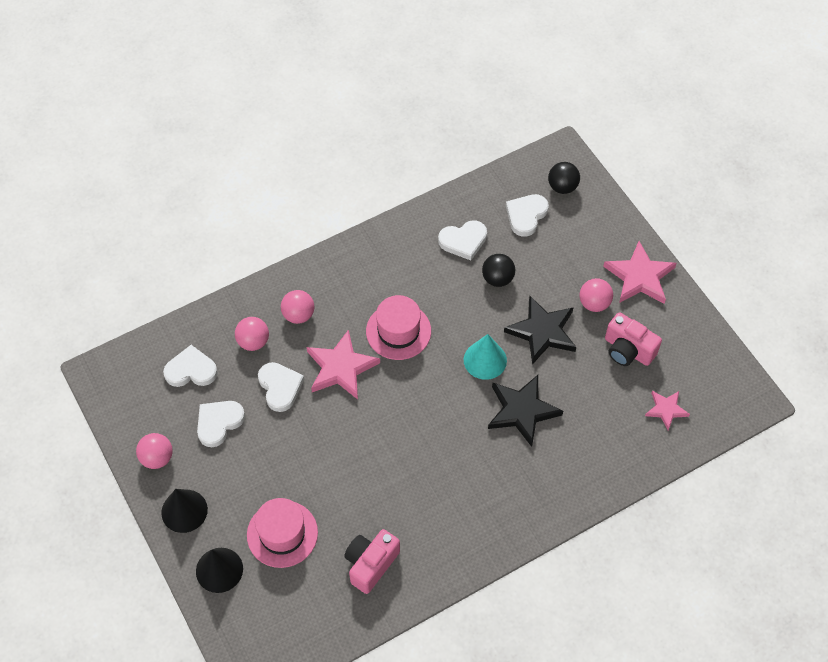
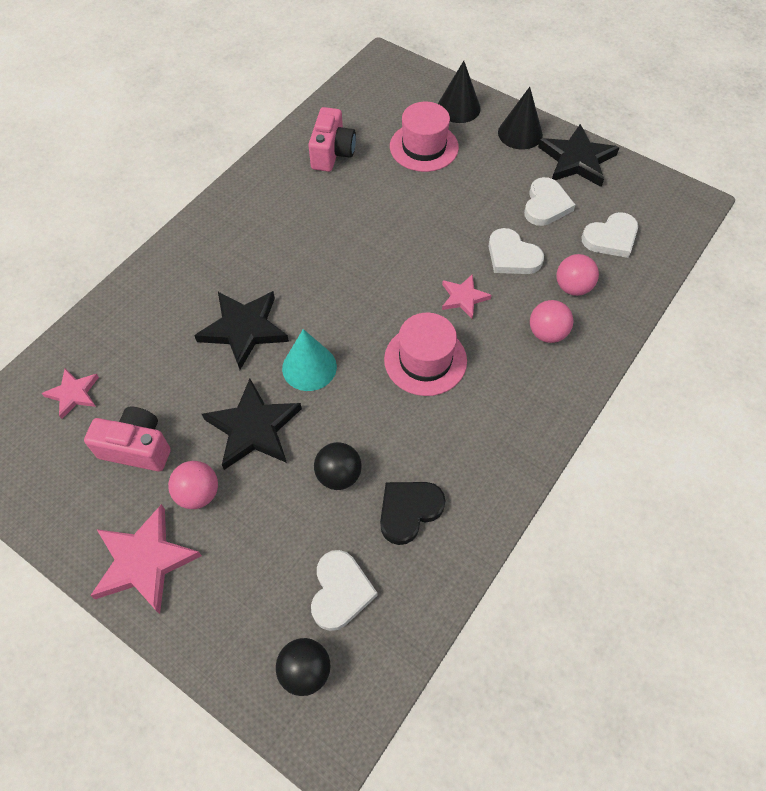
camera: 155 degrees right, 0 degrees up
pink ball [136,433,173,469] -> black star [538,124,620,187]
pink star [306,329,380,400] -> pink star [442,274,492,319], size x0.58
white heart [438,220,487,260] -> black heart [380,482,445,545]

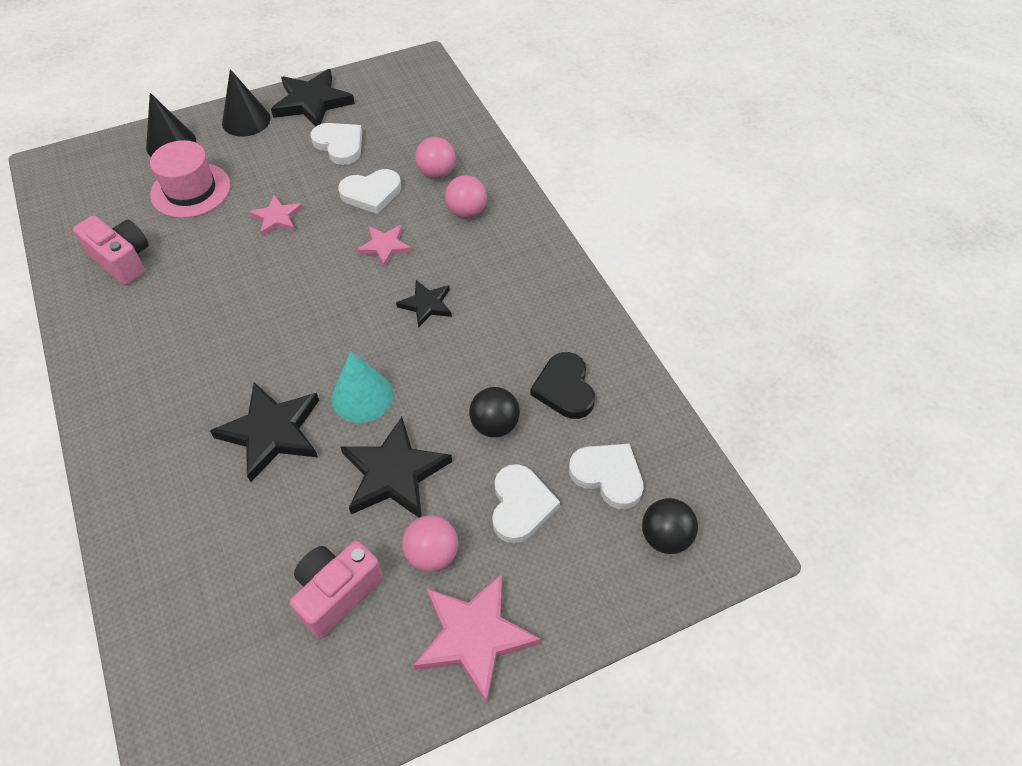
camera: 60 degrees left, 5 degrees down
pink star [41,369,99,419] -> pink star moved to [249,195,303,236]
pink hat [384,313,467,396] -> black star [396,280,452,328]
white heart [582,212,638,258] -> white heart moved to [492,464,560,543]

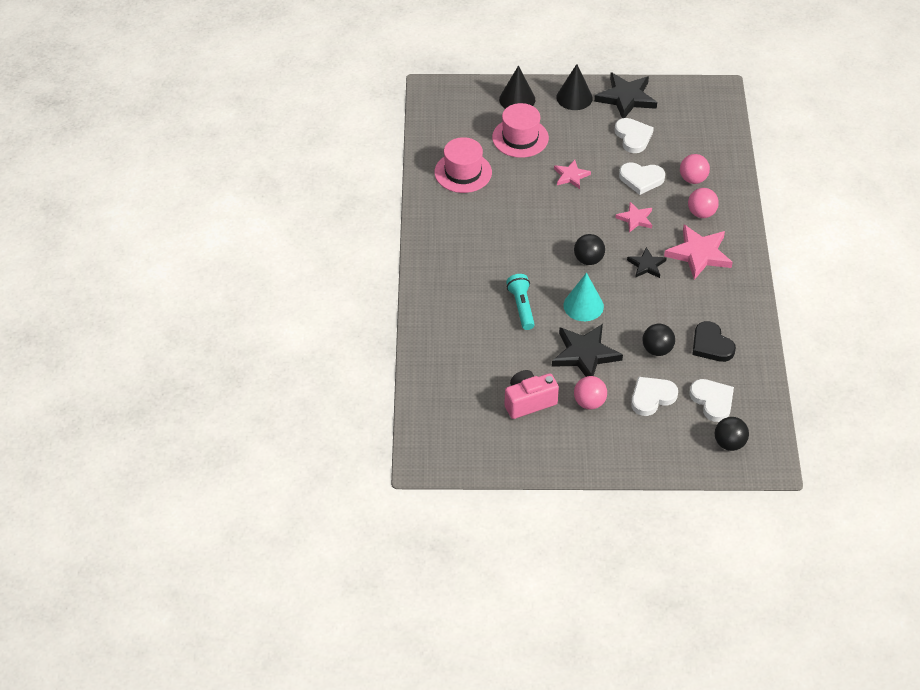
camera: 25 degrees right, 5 degrees down
pink camera [73,215,149,285] -> pink hat [435,137,492,193]
black star [210,382,319,482] -> turquoise flashlight [506,274,535,330]
pink star [413,574,541,704] -> pink star moved to [664,225,733,280]
white heart [492,464,560,543] -> white heart turned 150 degrees counterclockwise [631,377,678,416]
black heart [530,352,595,419] -> black heart turned 45 degrees counterclockwise [692,321,736,362]
none -> black ball [574,234,605,265]

